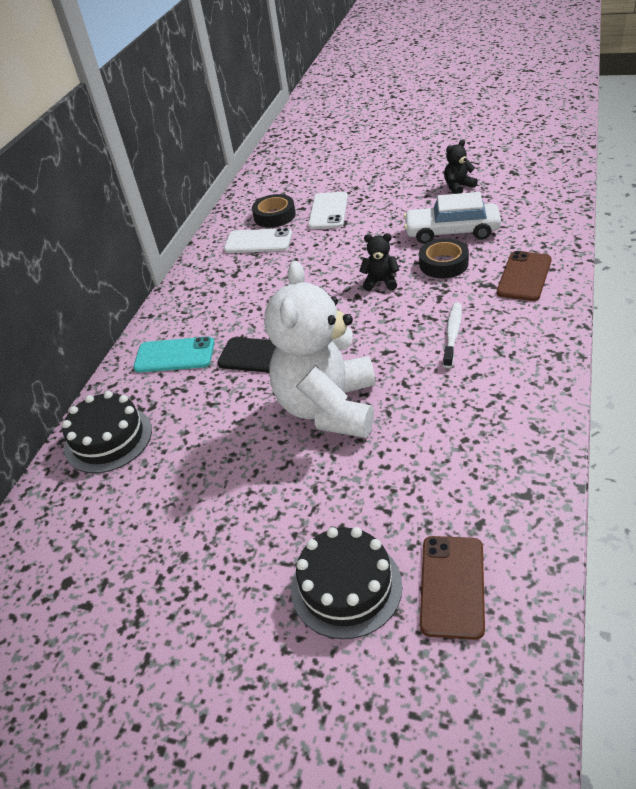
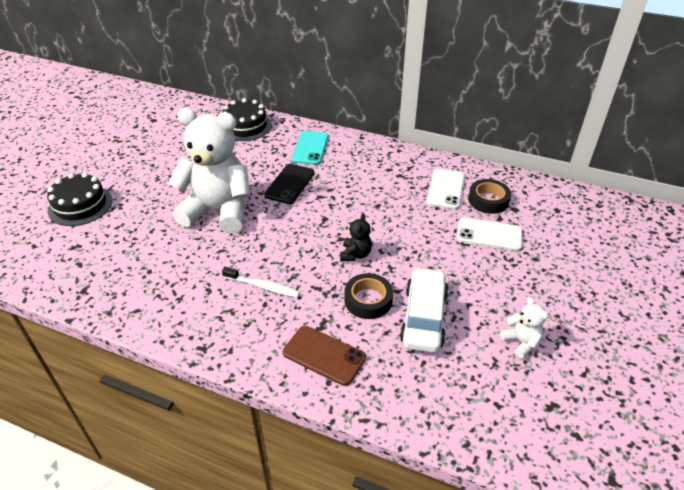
camera: 90 degrees right, 0 degrees up
brown phone [420,536,485,640] -> none
black teddy bear [444,140,478,194] -> white teddy bear [500,297,548,359]

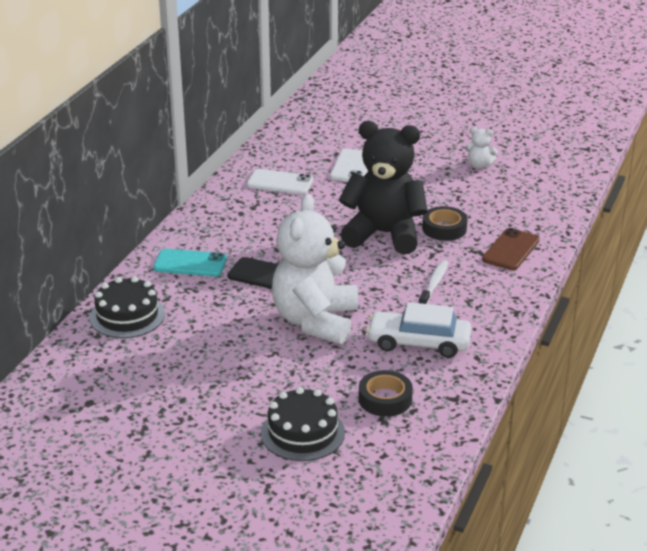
camera: 90 degrees left, 10 degrees down
black teddy bear [340,213,372,261] -> black teddy bear [339,121,428,254], size x2.47
white car [400,267,448,353] -> white car moved to [366,302,472,358]
black tape [468,179,511,214] -> black tape moved to [359,370,413,417]
white teddy bear [500,297,548,359] -> white teddy bear turned 135 degrees counterclockwise [465,127,498,169]

